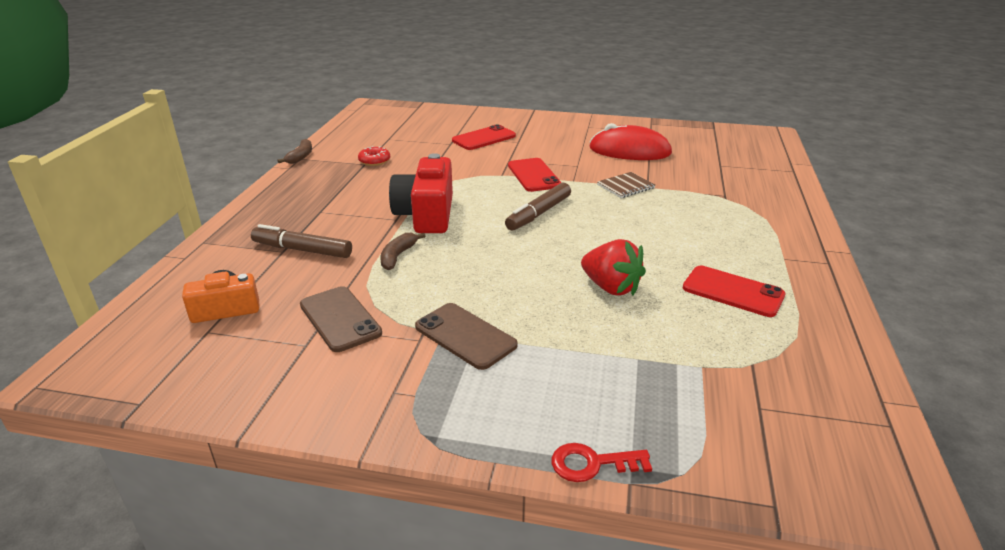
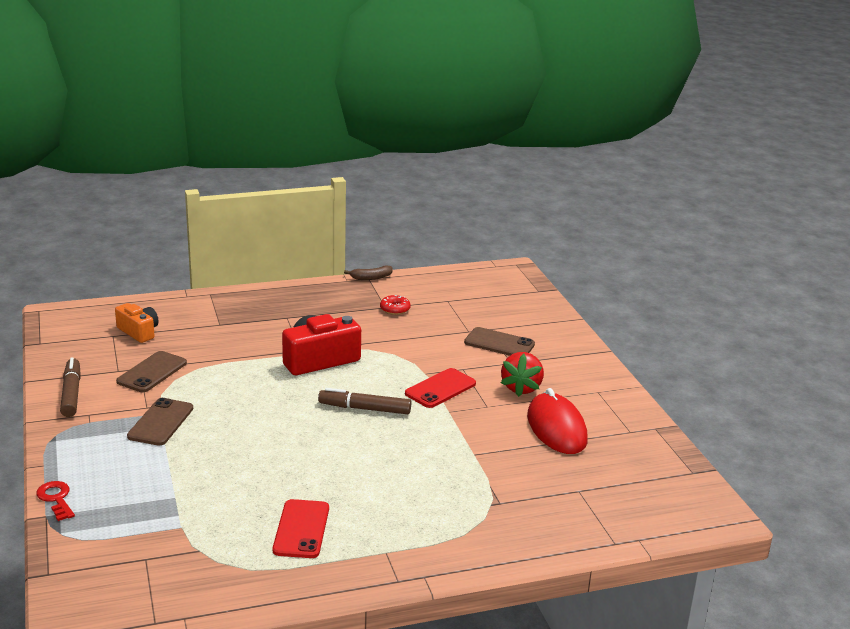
camera: 60 degrees right, 5 degrees down
brown marker [251,224,352,258] -> brown marker moved to [60,357,81,417]
brown banana [380,233,425,270] -> none
red phone [452,124,516,150] -> brown phone [464,327,535,356]
red strawberry [581,239,646,296] -> red strawberry moved to [501,352,544,397]
brown notebook [597,172,655,198] -> none

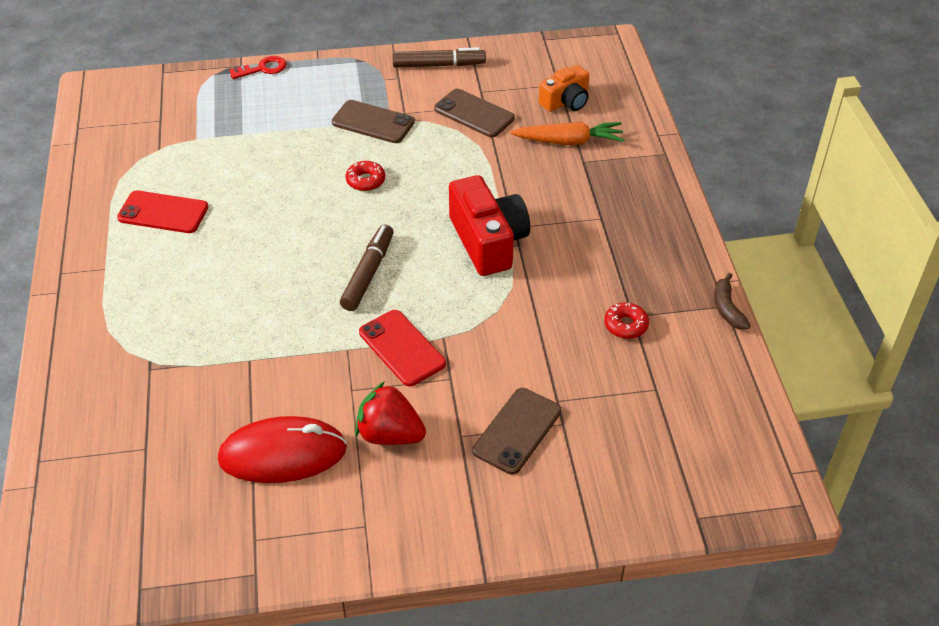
camera: 100 degrees right, 20 degrees up
none -> red donut [346,161,385,191]
none -> orange carrot [510,122,625,145]

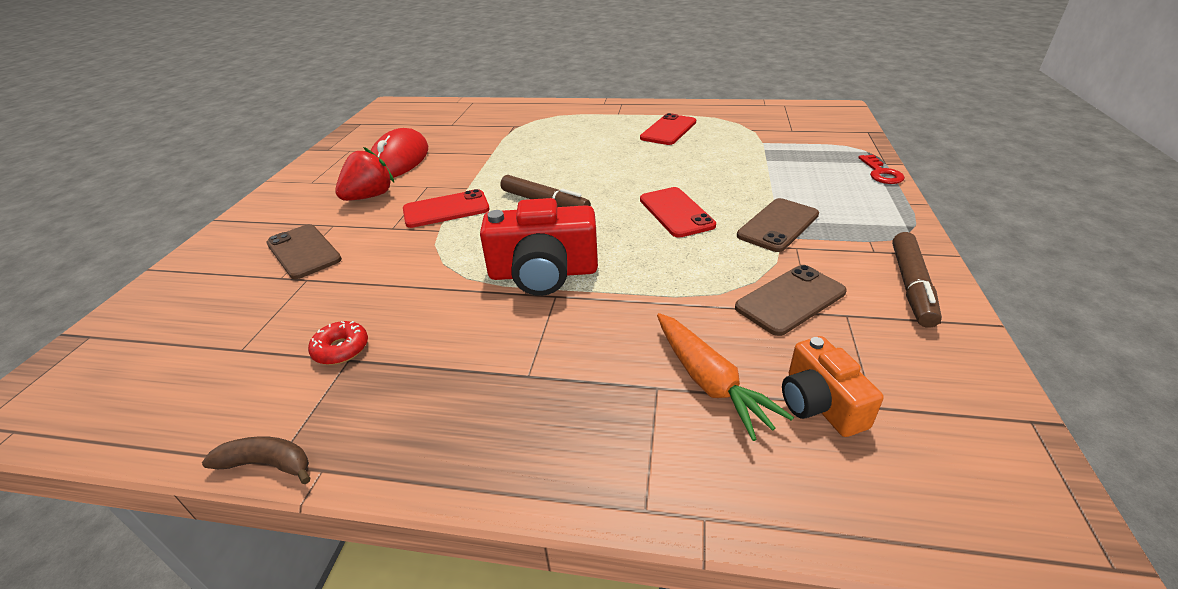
camera: 110 degrees right, 10 degrees down
red donut [346,161,385,191] -> red phone [640,187,716,238]
orange carrot [510,122,625,145] -> orange carrot turned 45 degrees counterclockwise [657,313,794,441]

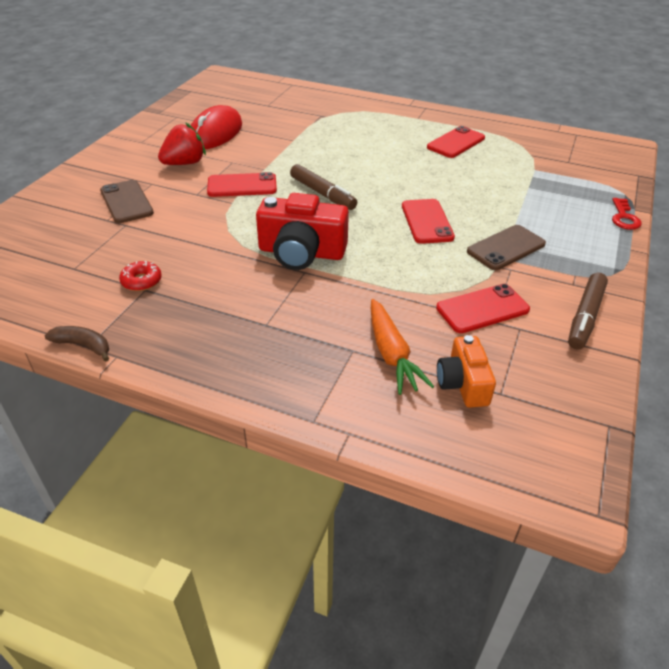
camera: 10 degrees right, 5 degrees up
brown phone [735,265,847,336] -> red phone [436,284,530,333]

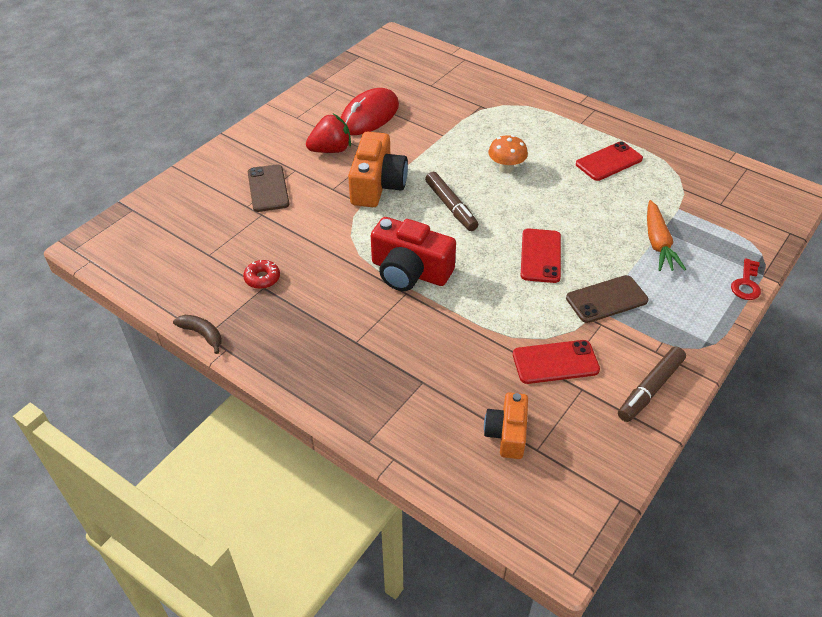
camera: 15 degrees right, 5 degrees up
red phone [207,172,277,197] -> orange camera [348,131,408,207]
orange carrot [371,299,434,395] -> orange carrot moved to [647,200,686,271]
none -> orange mushroom [488,135,528,173]

